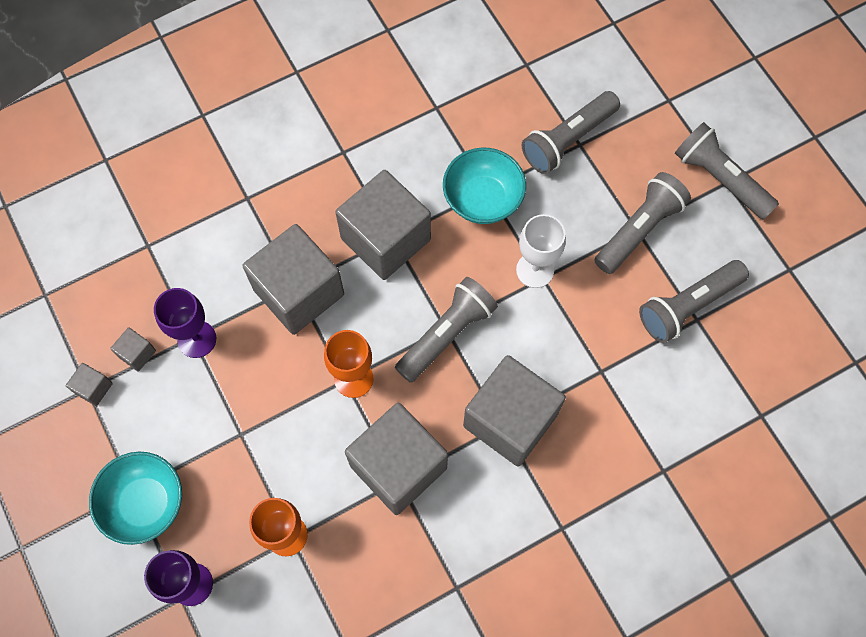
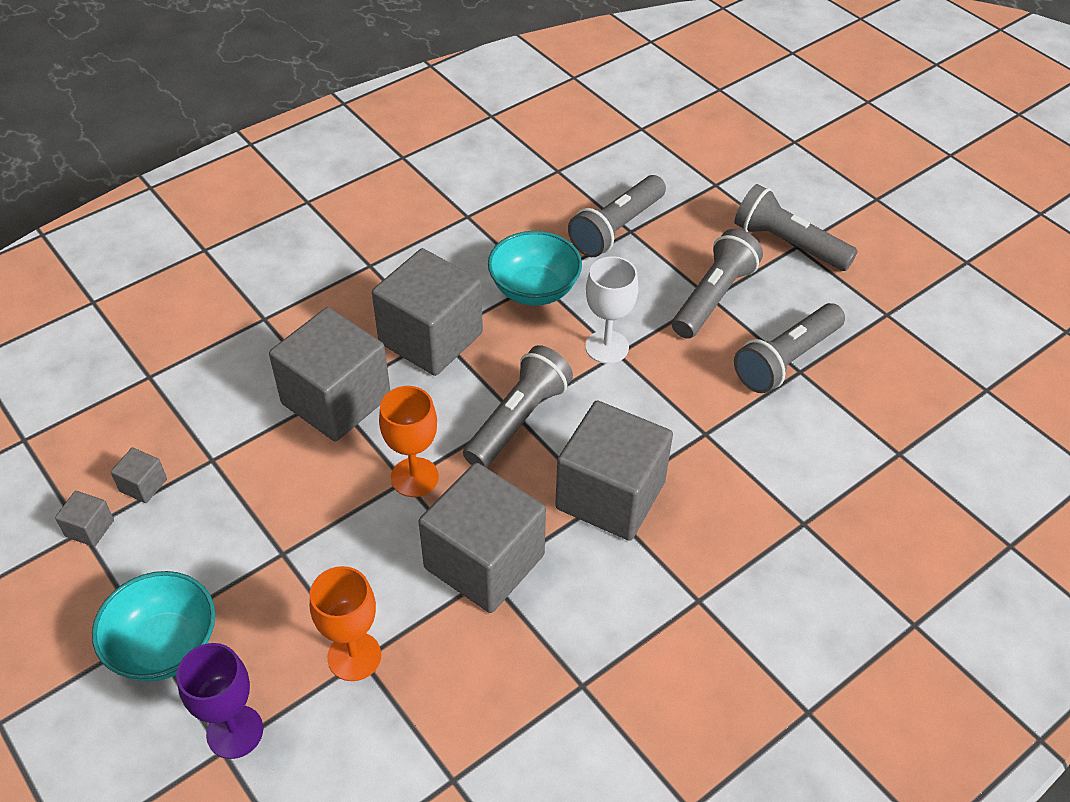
camera: 10 degrees left, 20 degrees down
purple goblet [154,288,216,358] -> none

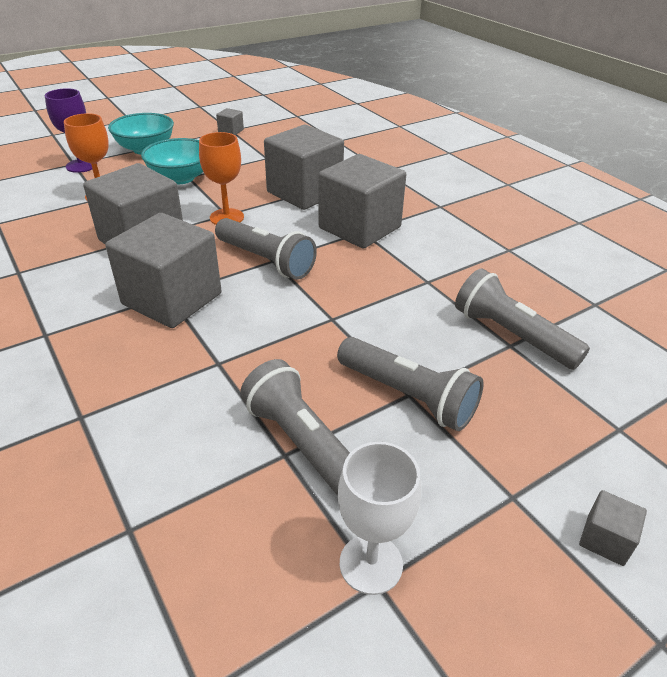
camera: 95 degrees right, 10 degrees down
grey cube [111,447,167,503] -> grey cube moved to [579,490,647,566]
turquoise bowl [488,231,582,306] -> turquoise bowl moved to [141,138,203,184]
white goblet [585,256,638,364] -> white goblet moved to [338,442,421,595]
grey flashlight [734,184,858,271] -> none

